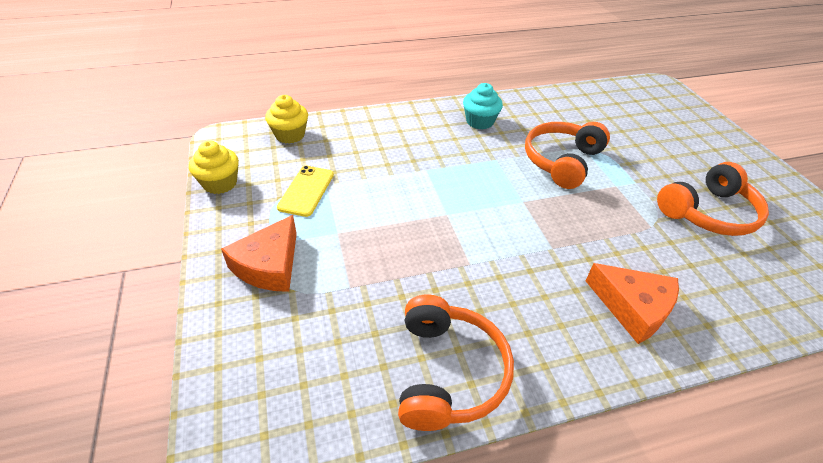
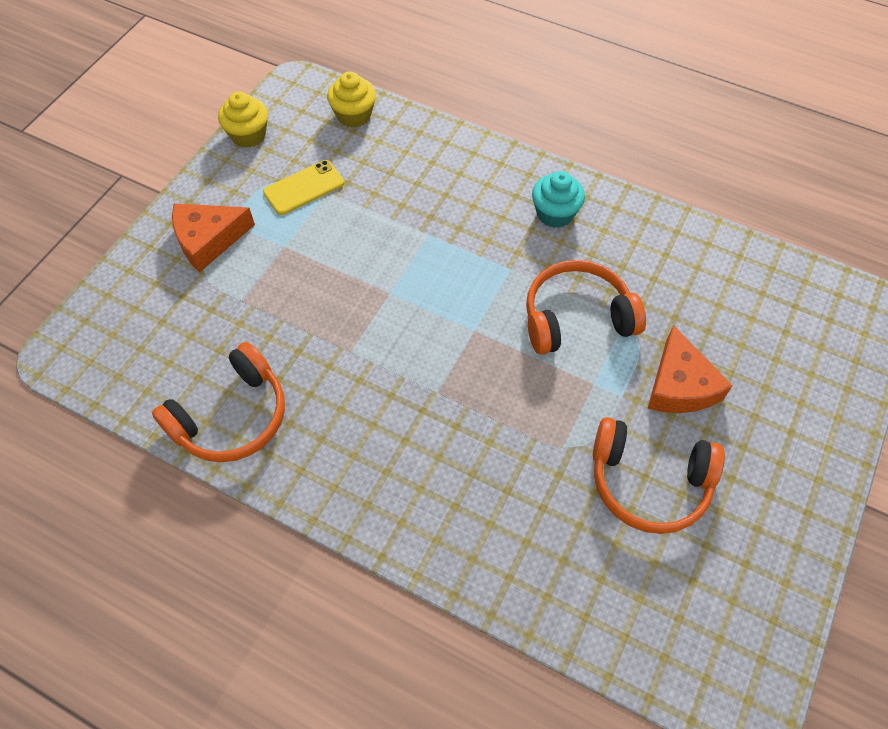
camera: 45 degrees right, 15 degrees up
orange cheese [586,263,679,344] -> orange cheese moved to [648,325,733,413]

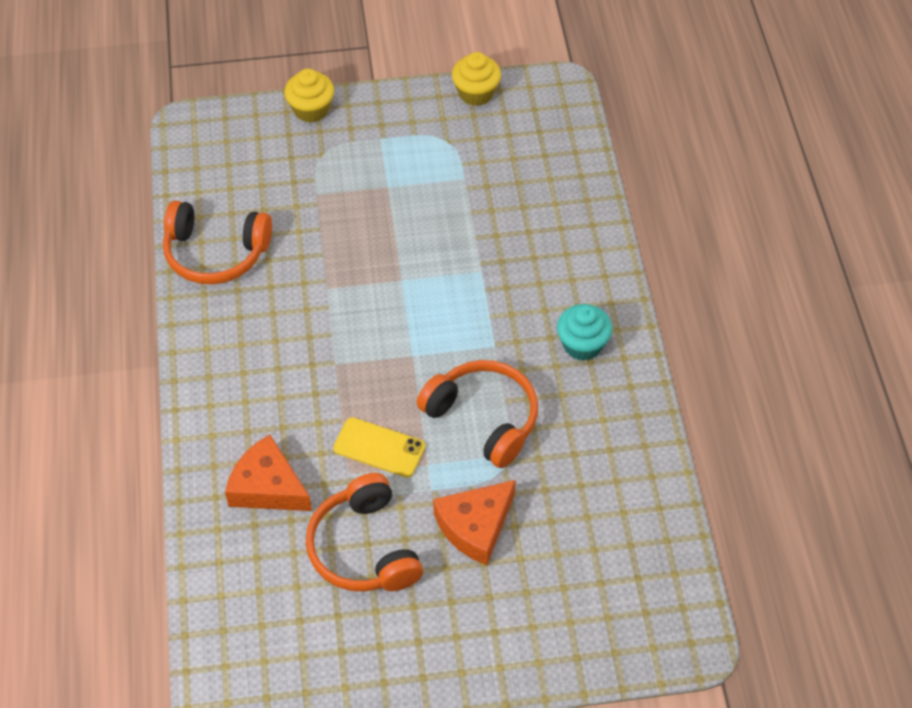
camera: 55 degrees right, 5 degrees down
orange cheese [172,203,255,272] -> orange cheese moved to [225,434,312,511]
yellow phone [263,160,344,215] -> yellow phone moved to [333,417,425,477]
yellow cupcake [327,72,376,128] -> yellow cupcake moved to [284,69,334,123]

